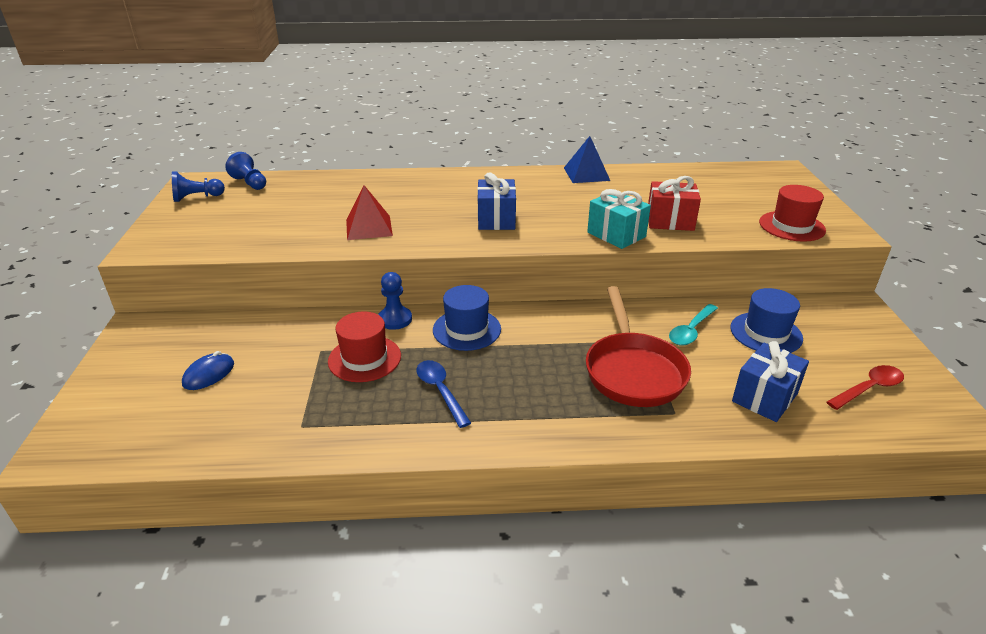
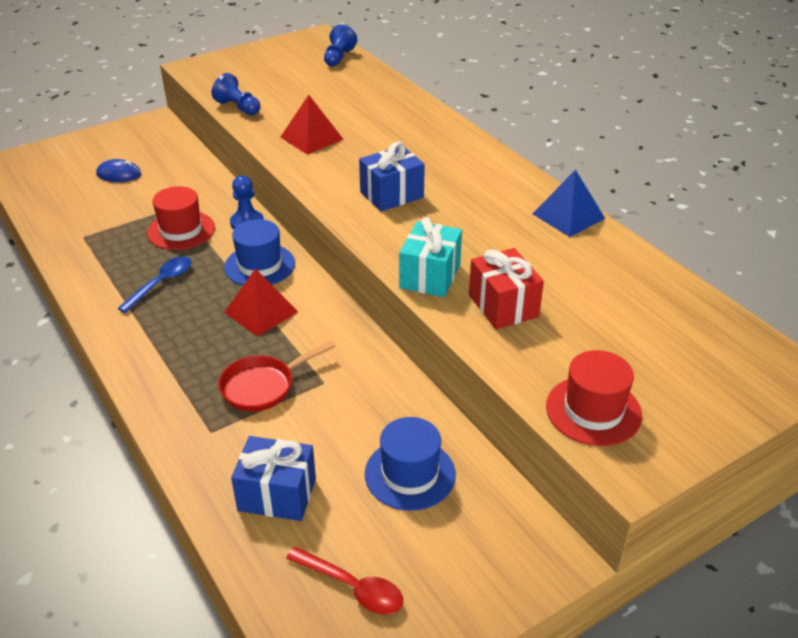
camera: 60 degrees right, 5 degrees up
blue pawn [172,171,225,202] -> blue pawn moved to [212,73,260,115]
red pan [586,286,691,407] -> red pan [218,341,335,412], size x0.64
turquoise spoon [669,304,718,346] -> none
none -> red pyramid [224,268,298,337]

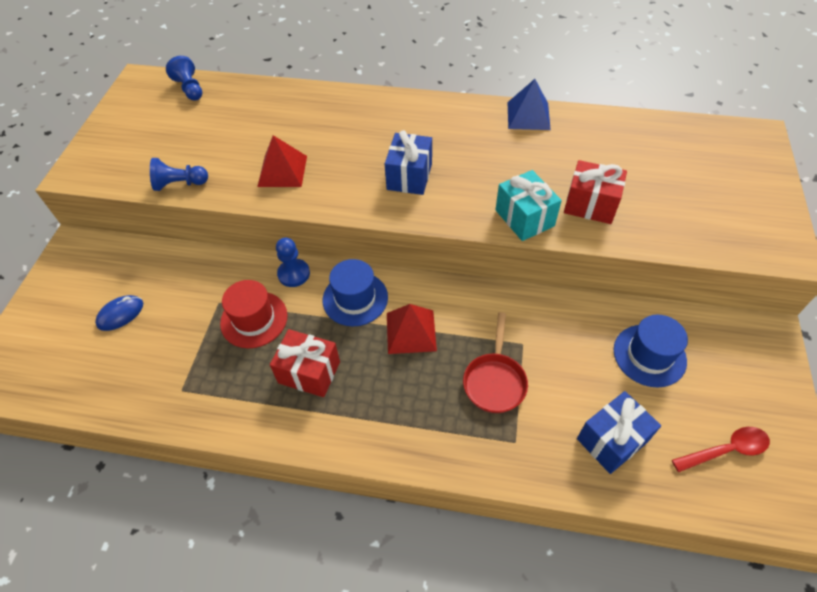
camera: 45 degrees left, 15 degrees up
blue spoon [118,256,191,313] -> red gift [270,329,340,397]
red hat [546,350,642,446] -> none

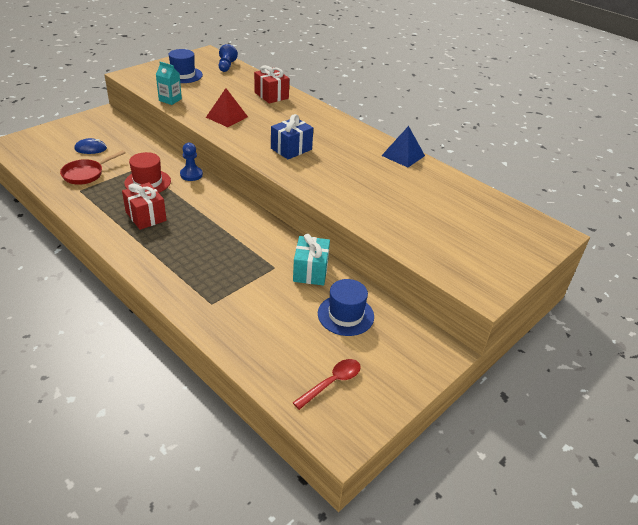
camera: 30 degrees right, 15 degrees down
blue pawn [150,158,208,191] -> turquoise carton [156,62,182,105]
blue hat [323,259,388,326] -> blue hat moved to [168,49,203,83]
red pyramid [387,304,437,354] -> none
red pan [463,312,528,413] -> red pan moved to [60,150,126,185]
turquoise gift [495,170,562,241] -> turquoise gift moved to [293,234,330,285]
red gift [564,160,627,224] -> red gift moved to [254,65,289,103]
blue gift [577,391,661,474] -> none
red spoon [672,427,770,472] -> red spoon turned 60 degrees counterclockwise [293,359,361,410]

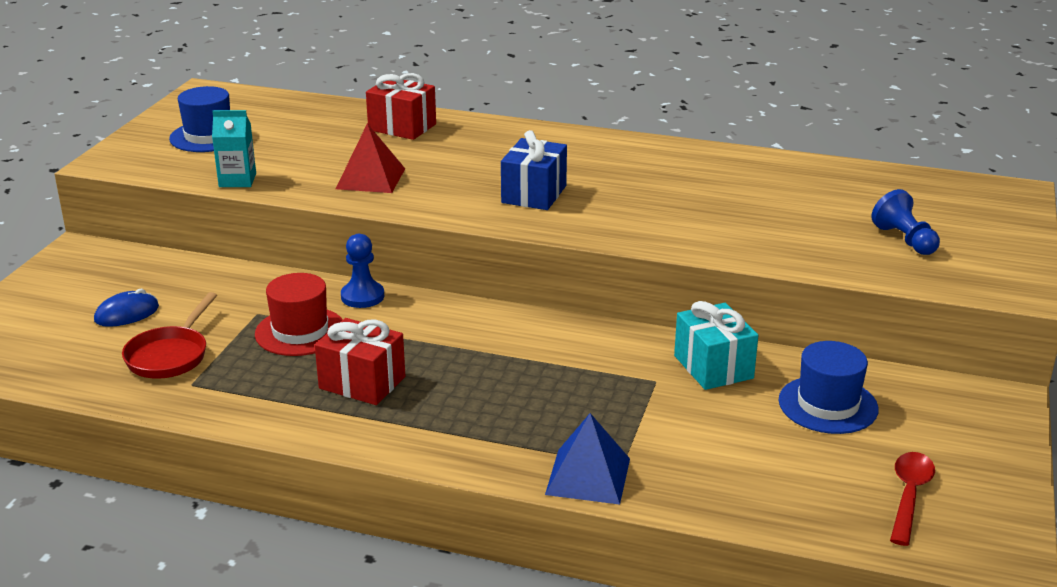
camera: 25 degrees left, 10 degrees down
blue pawn [219,44,238,72] -> blue pawn moved to [871,189,940,255]
blue pyramid [382,126,425,167] -> blue pyramid moved to [545,413,630,505]

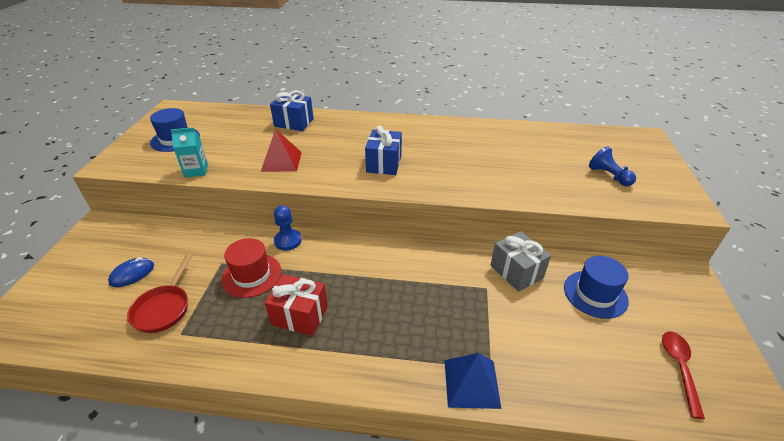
camera: 10 degrees left, 10 degrees up
red gift [366,73,436,140] -> blue gift [270,91,314,131]
turquoise gift [674,301,758,390] -> grey gift [490,231,551,292]

